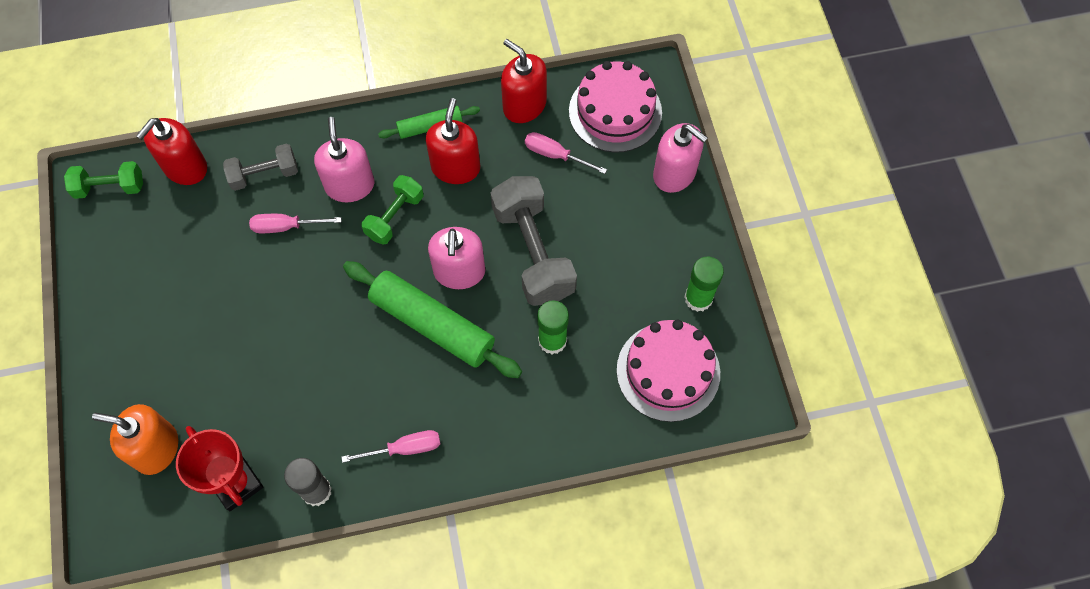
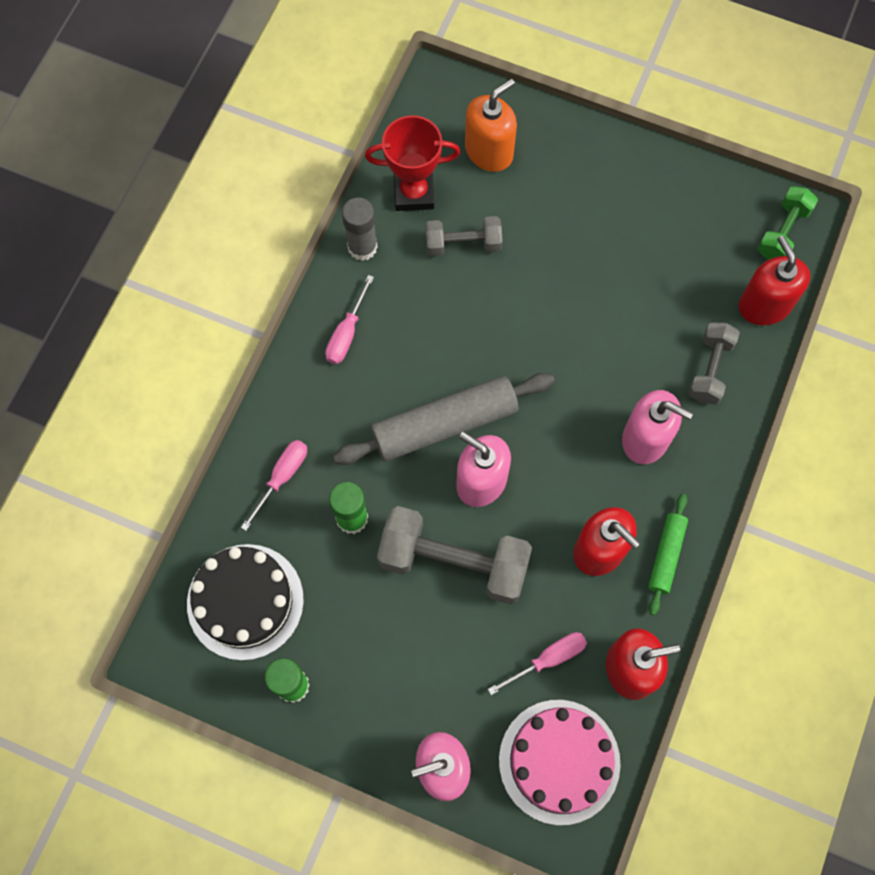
camera: 125 degrees right, 5 degrees up
pink screwdriver [249,214,341,233] -> pink screwdriver moved to [241,440,307,531]
green rolling pin [343,261,522,378] -> grey rolling pin [333,373,555,465]
green dumbbell [361,175,423,245] -> none
pink cake [617,320,720,422] -> black cake [187,544,304,661]
none -> grey dumbbell [425,216,503,257]

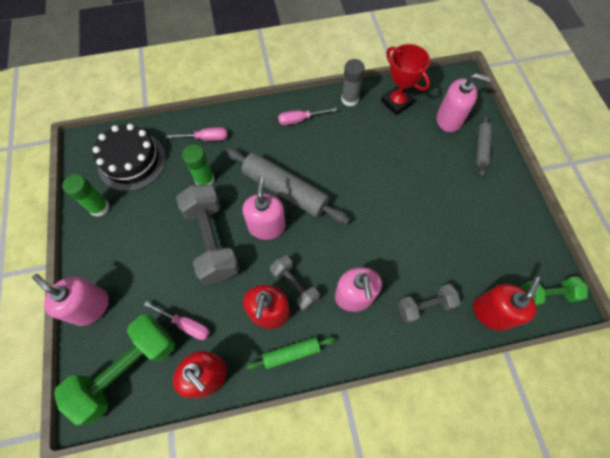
camera: 55 degrees right, 5 degrees down
grey dumbbell [425,216,503,257] -> grey dumbbell moved to [270,255,320,311]
orange soap dispenser [465,79,517,172] -> pink soap dispenser [437,73,491,132]
pink cake [499,700,621,825] -> green dumbbell [54,315,175,425]
none -> grey rolling pin [476,114,492,177]

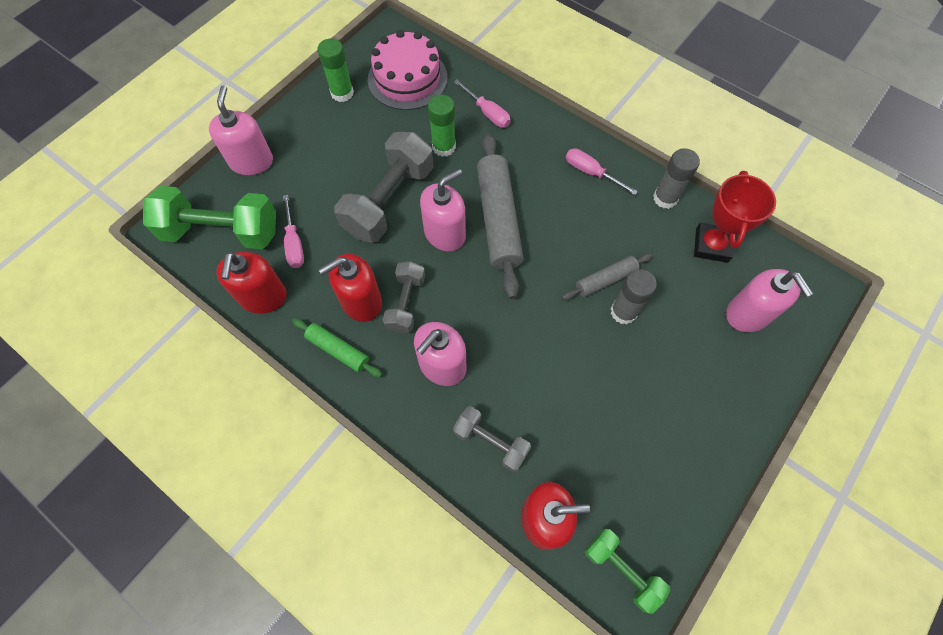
camera: 50 degrees right, 0 degrees up
black cake [93,124,166,191] -> pink cake [368,30,447,110]
grey rolling pin [476,114,492,177] -> grey rolling pin moved to [562,253,653,300]
none -> grey glue stick [611,269,657,325]

